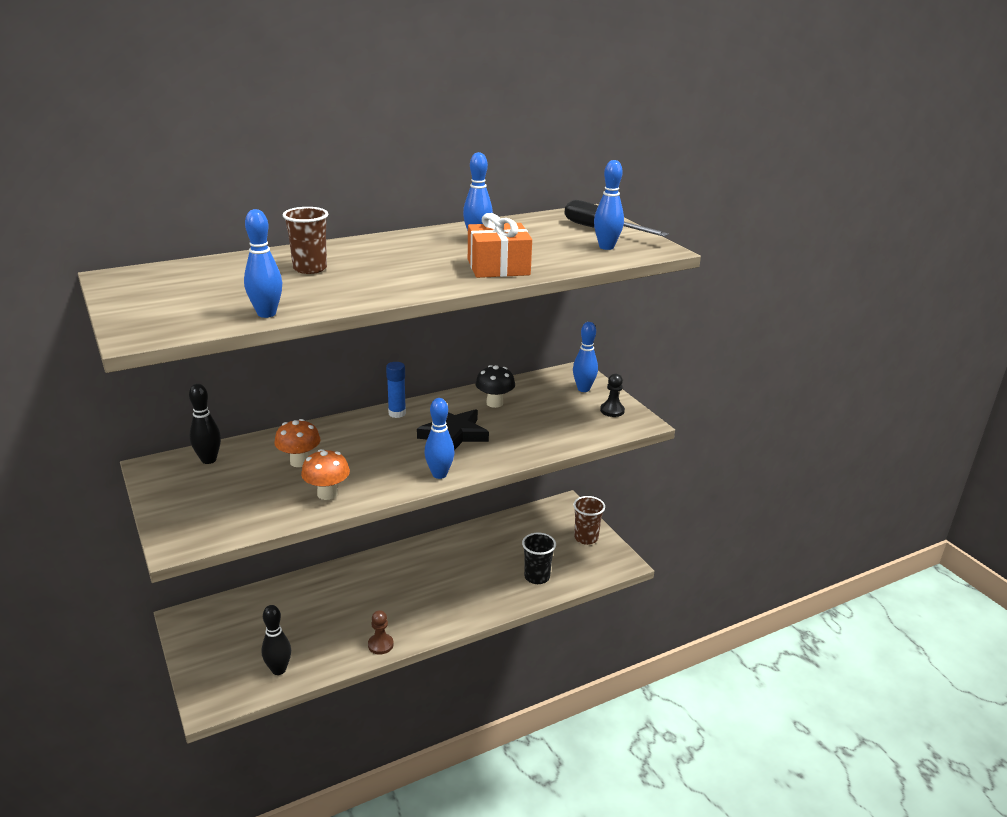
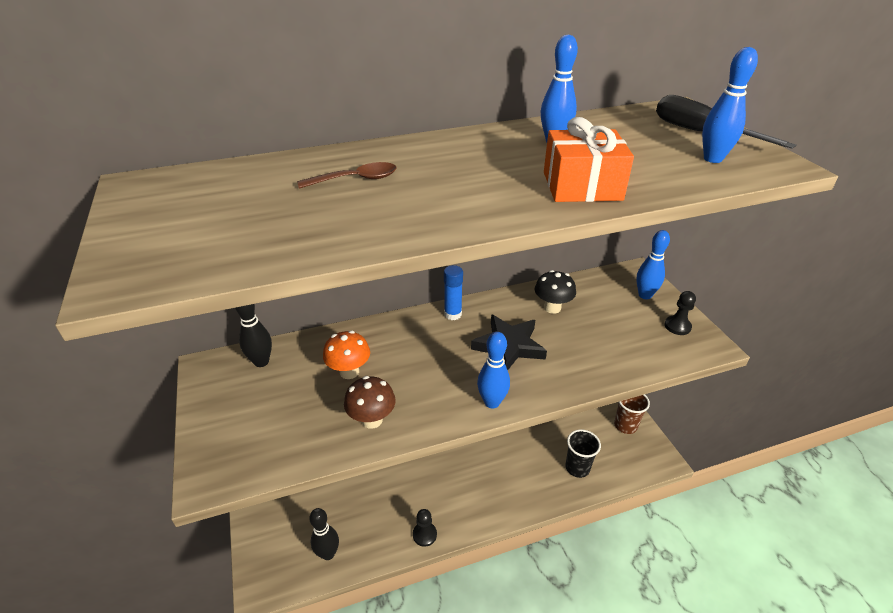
camera: 10 degrees right, 10 degrees up
blue bowling pin [244,209,282,318] -> none
brown cup [283,207,328,274] -> brown spoon [297,162,396,189]
orange mushroom [301,449,350,500] -> brown mushroom [344,376,396,429]
brown pawn [368,610,394,655] -> black pawn [413,509,437,547]

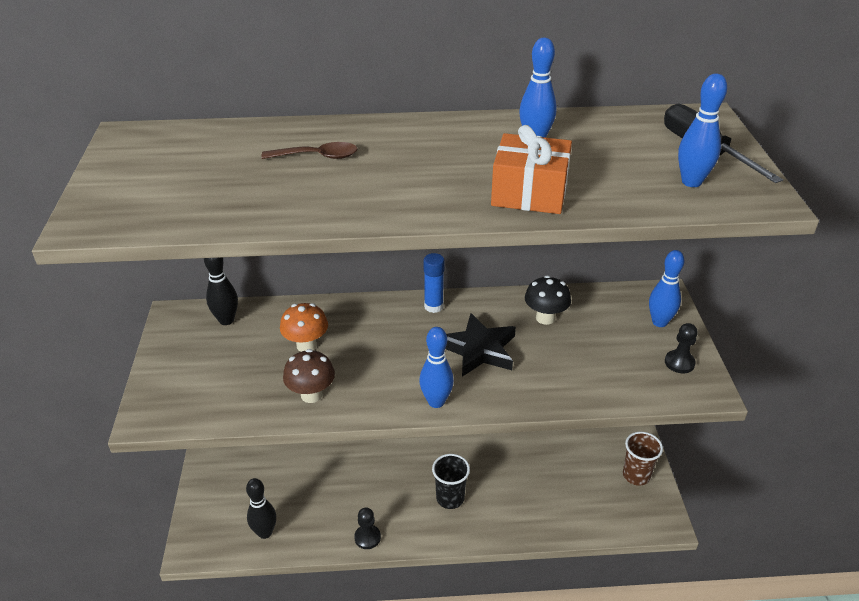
camera: 15 degrees right, 0 degrees up
black cup [565,429,601,478] -> black cup moved to [432,454,470,509]

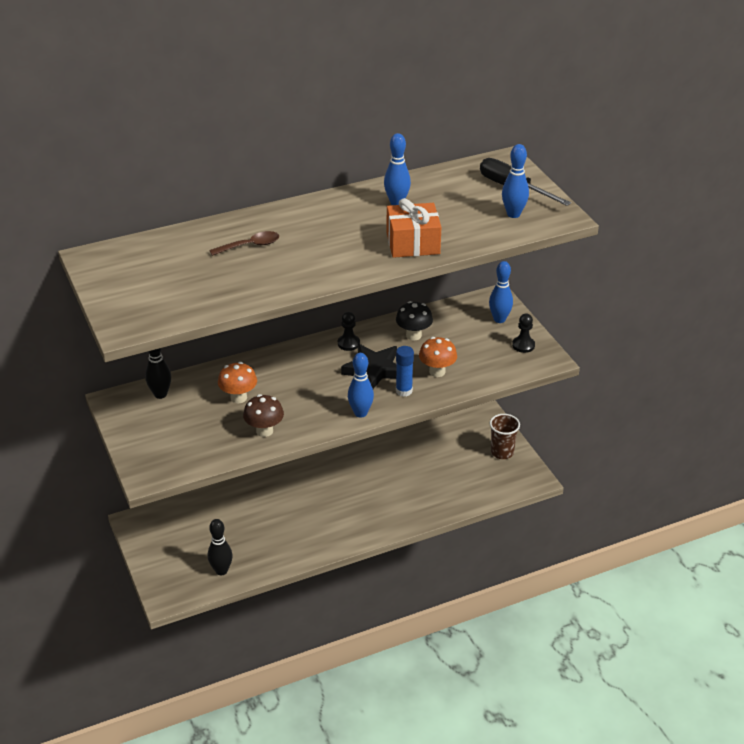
camera: 20 degrees left, 0 degrees up
black pawn [354,508,381,549] -> black pawn moved to [338,312,360,351]
blue glue stick [424,253,445,313] -> blue glue stick moved to [396,346,414,397]
black cup [432,454,470,509] -> none
none -> orange mushroom [419,337,457,377]

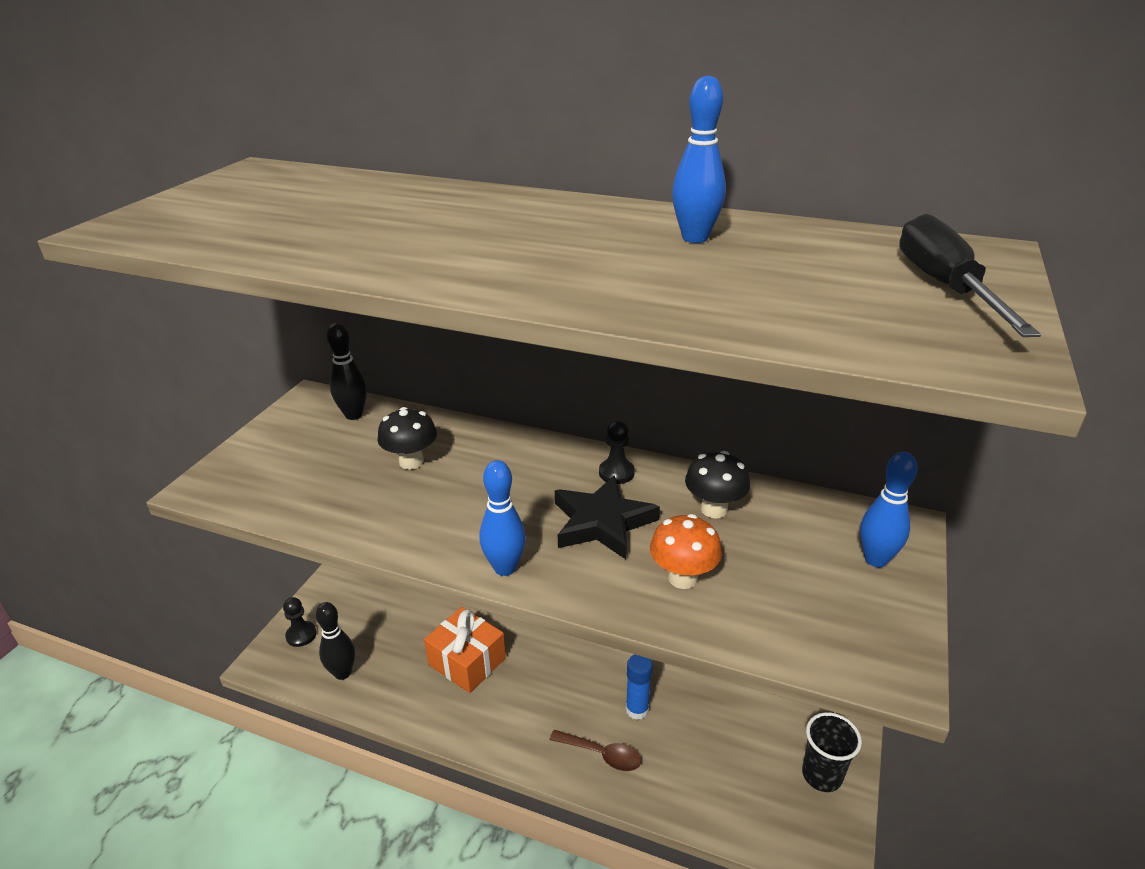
camera: 45 degrees right, 5 degrees down
brown spoon [209,231,279,256] -> brown spoon moved to [550,730,641,771]
orange mushroom [218,362,257,403] -> black mushroom [378,407,437,470]
brown mushroom [243,394,284,437] -> none
orange gift [386,198,441,258] -> orange gift moved to [424,607,506,693]
blue glue stick [396,346,414,397] -> blue glue stick moved to [626,655,652,720]
brown cup [490,414,520,459] -> black cup [802,712,862,792]
blue bowling pin [502,144,529,218] -> none
black pawn [512,314,535,353] -> black pawn moved to [283,597,317,647]

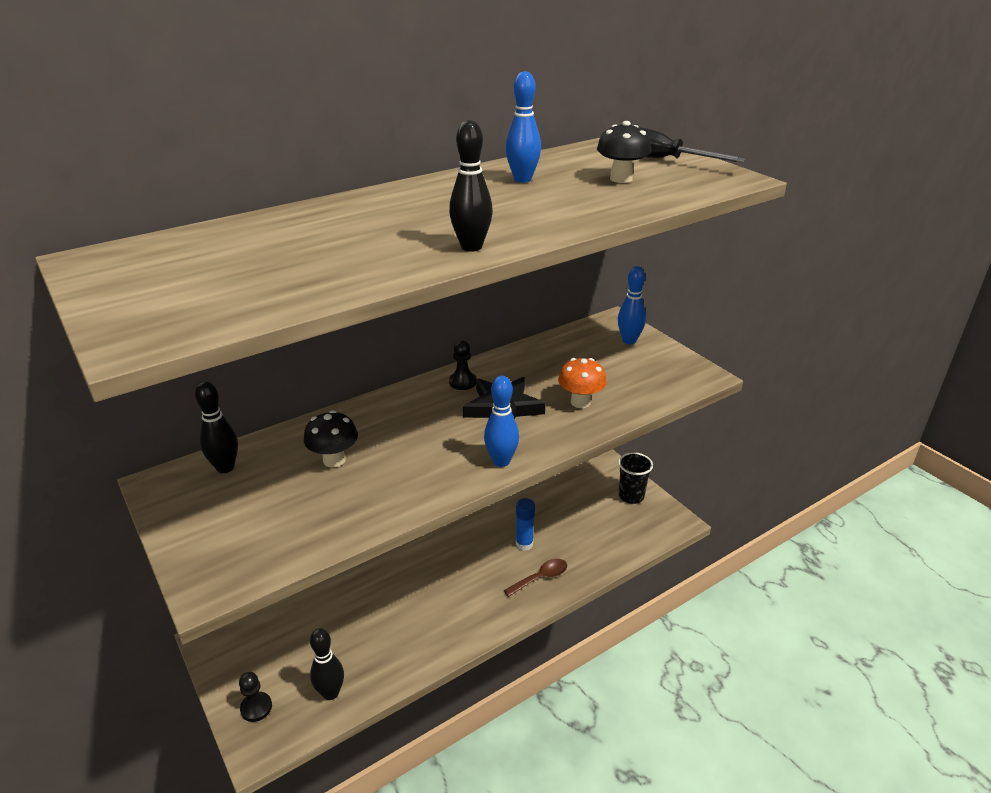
camera: 55 degrees left, 0 degrees up
orange gift [424,607,506,693] -> none
black mushroom [685,451,750,519] -> black mushroom moved to [597,121,651,183]
none -> black bowling pin [449,120,493,252]

